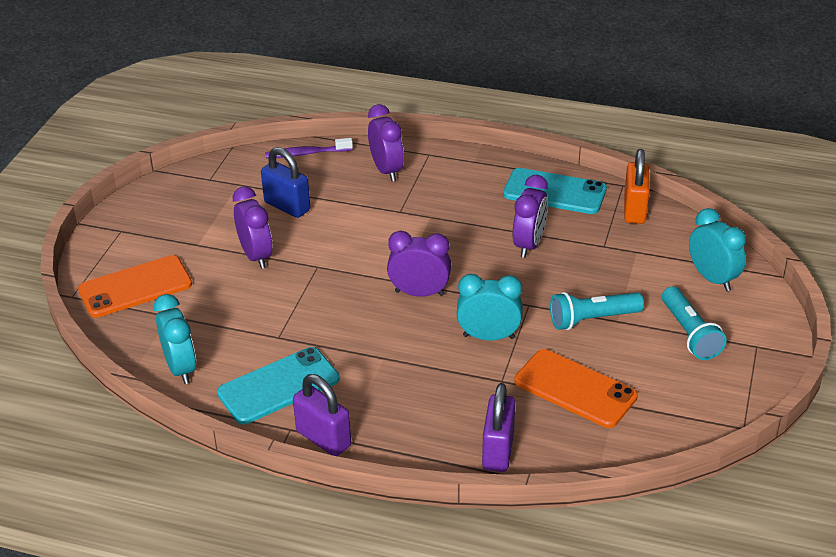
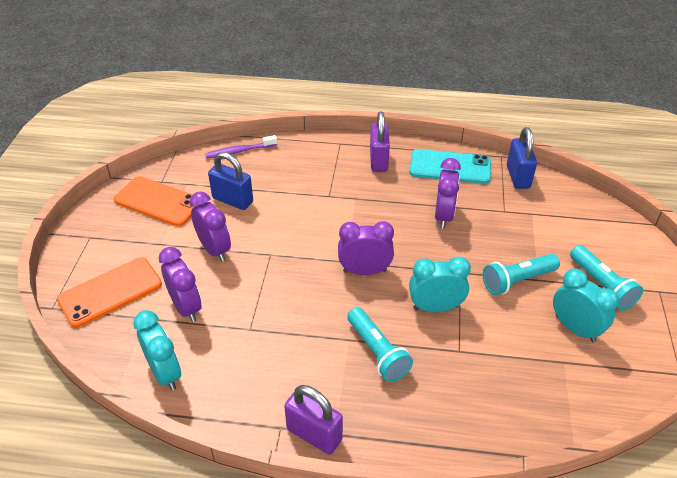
camera: 10 degrees left, 5 degrees up
turquoise phone [217,347,339,424] -> none
purple clock [368,104,404,181] -> purple clock moved to [159,247,201,322]
purple padlock [482,383,515,472] -> purple padlock moved to [370,111,390,172]
orange phone [514,349,638,428] -> orange phone moved to [114,176,195,226]
orange padlock [624,149,650,224] -> blue padlock [507,127,537,189]
turquoise clock [689,208,746,291] -> turquoise clock moved to [553,269,619,342]
none -> turquoise flashlight [347,307,413,382]

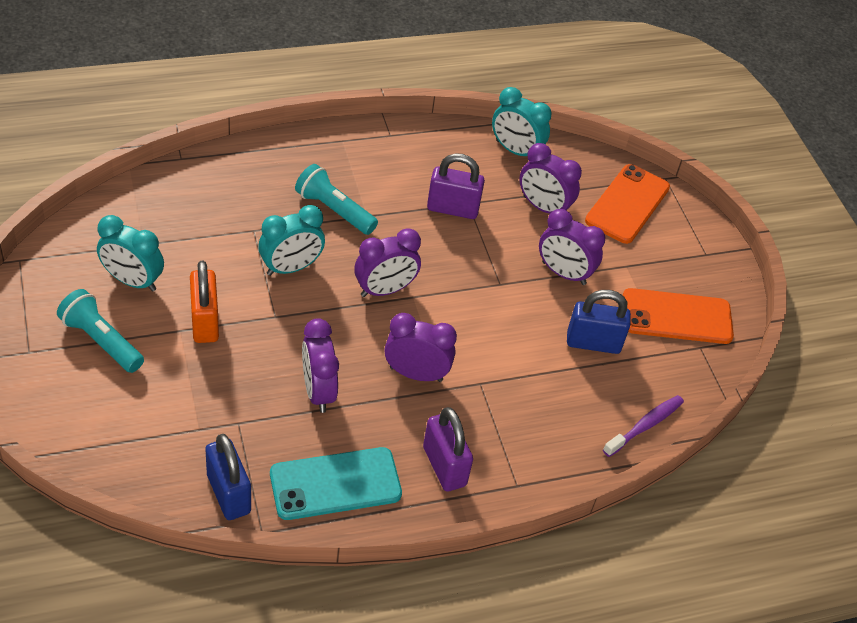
camera: 150 degrees right, 5 degrees up
purple padlock [284,385,343,455] -> purple padlock moved to [427,153,485,219]
turquoise flashlight [483,254,560,295] -> orange padlock [190,261,219,343]
none -> purple clock [385,313,457,382]

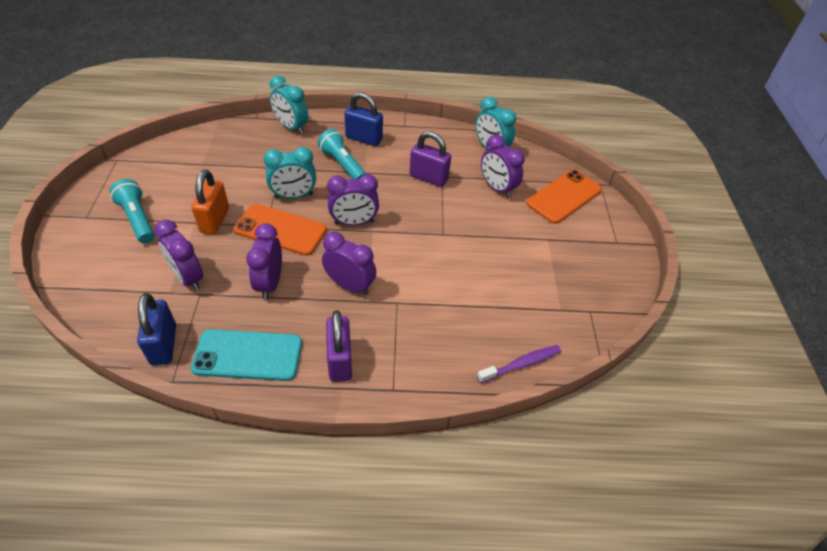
camera: 20 degrees right, 0 degrees up
turquoise clock [97,215,164,292] -> turquoise clock moved to [269,75,308,134]
purple clock [539,209,605,285] -> purple clock moved to [154,220,203,291]
blue padlock [567,290,631,354] -> blue padlock moved to [344,92,383,146]
orange phone [623,288,734,344] -> orange phone moved to [234,204,327,256]

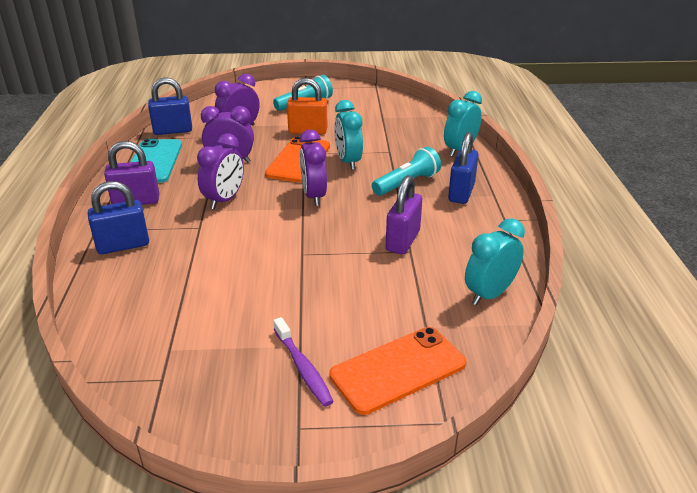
camera: 90 degrees right, 15 degrees down
purple toothbrush [477,345,561,383] -> purple toothbrush moved to [274,317,334,407]
purple clock [481,135,525,198] -> none
orange phone [526,170,602,224] -> orange phone turned 75 degrees counterclockwise [329,327,466,415]
none -> blue padlock [88,181,149,254]

